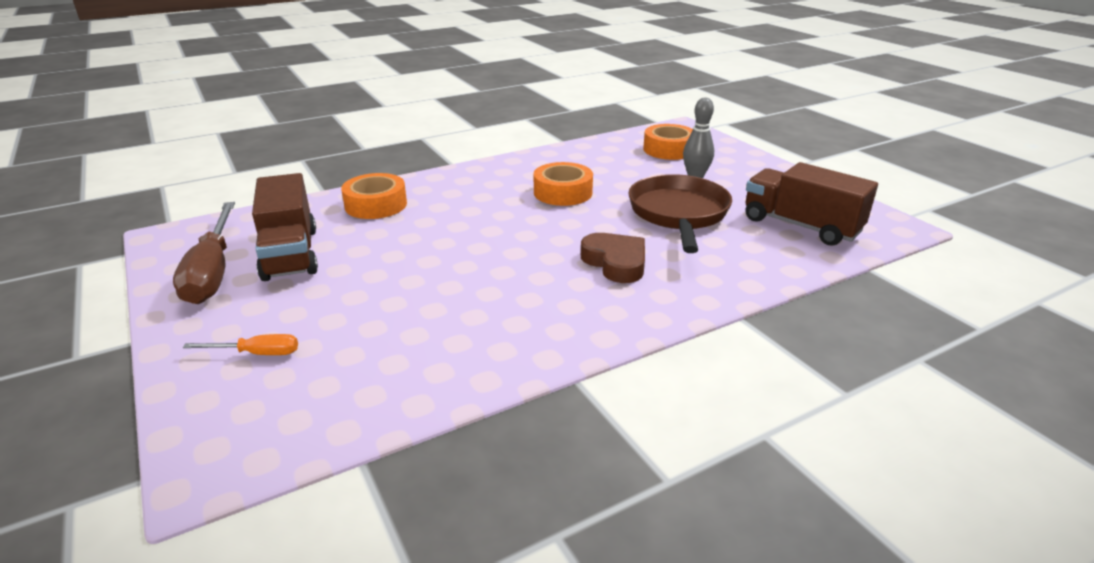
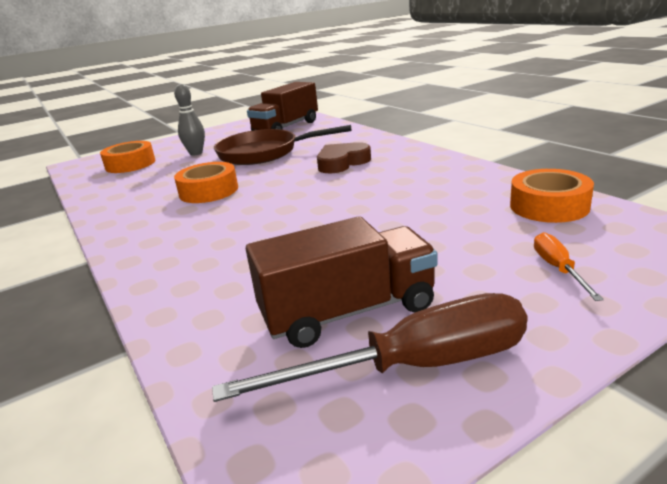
camera: 90 degrees left, 5 degrees down
orange tape [341,173,407,219] -> orange tape moved to [510,169,594,223]

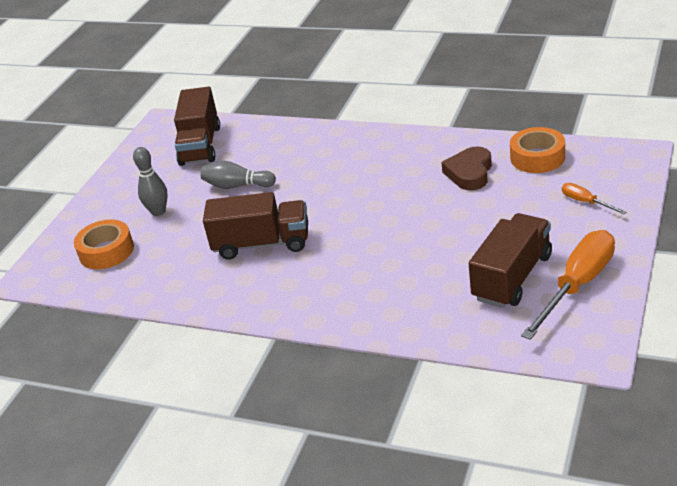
camera: 35 degrees left, 10 degrees up
orange tape [174,162,238,203] -> brown truck [203,192,308,260]
brown screwdriver [212,293,527,402] -> orange screwdriver [521,230,615,340]
brown pan [214,125,351,165] -> grey bowling pin [201,161,276,189]
brown heart [317,142,371,173] -> brown heart moved to [441,146,492,190]

